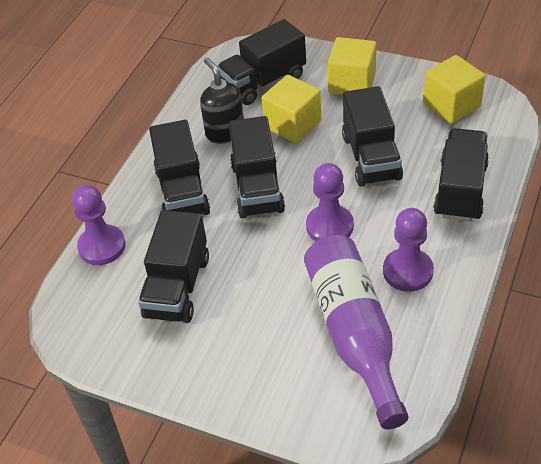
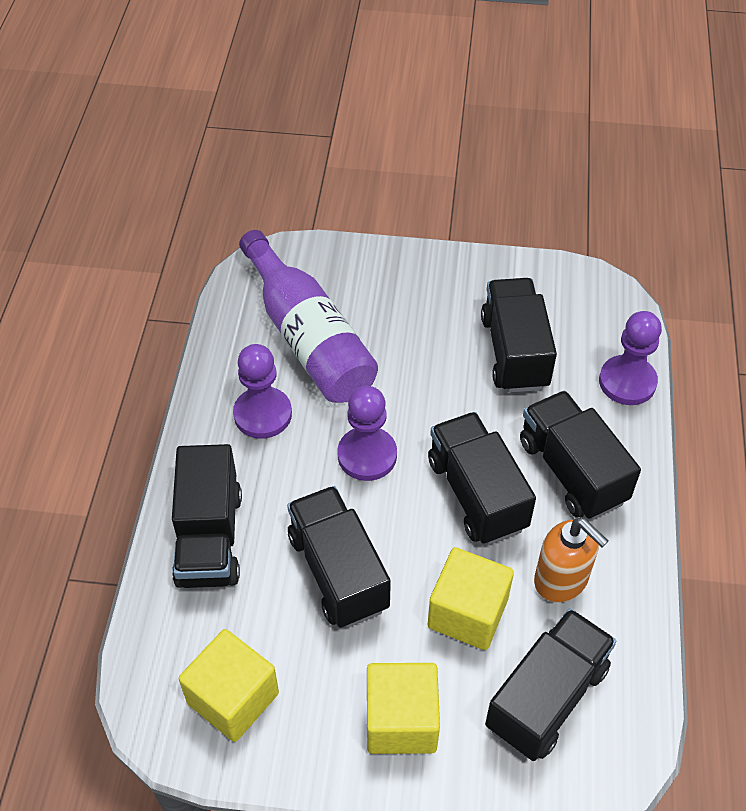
camera: 160 degrees right, 5 degrees up
black soap dispenser [200,58,244,144] -> orange soap dispenser [534,518,608,603]

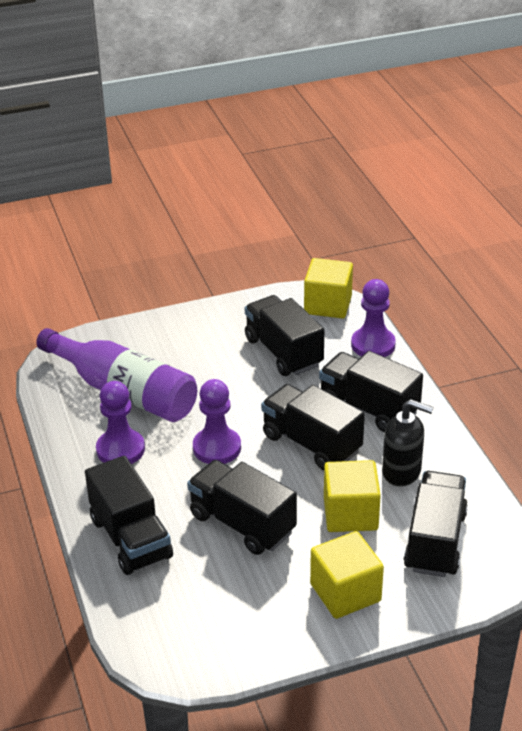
camera: 25 degrees left, 15 degrees down
yellow cube [179,629,279,742] -> yellow cube moved to [304,258,353,319]
orange soap dispenser [534,518,608,603] -> black soap dispenser [382,399,433,487]

